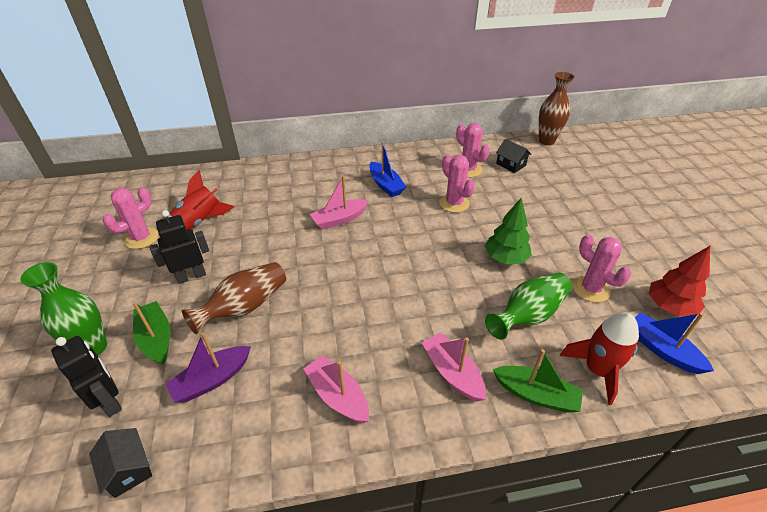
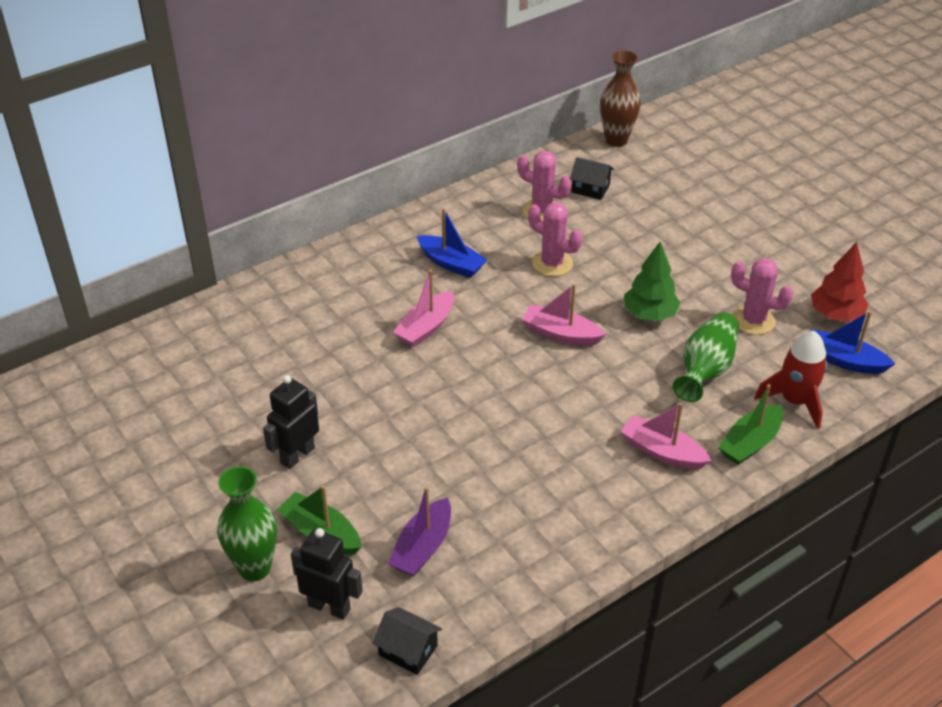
camera: 25 degrees left, 0 degrees up
pink cactus [103,187,159,249] -> none
red rocket [168,170,235,230] -> none
brown vase [182,262,286,334] -> none
pink boat [303,355,369,423] -> pink boat moved to [522,284,606,345]
green boat [493,349,583,413] -> green boat turned 135 degrees clockwise [718,384,784,465]

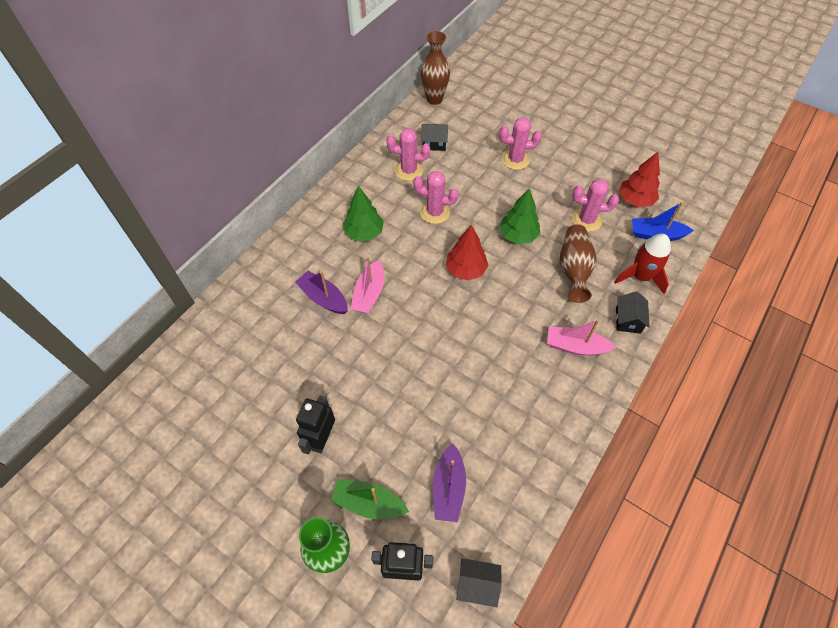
camera: 20 degrees left, 15 degrees up
blue boat [417,208,488,278] -> green tree [343,186,384,241]
pink boat [522,284,606,345] -> red tree [446,225,489,280]
green vase [673,312,739,402] -> brown vase [560,224,597,303]
green boat [718,384,784,465] -> black house [616,291,650,334]
none -> purple boat [295,271,348,314]
none -> pink cactus [499,117,542,170]

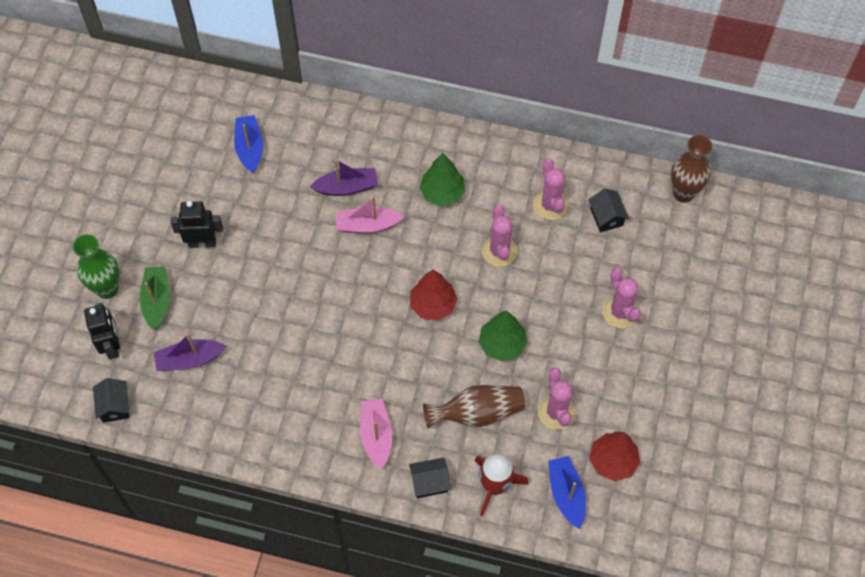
camera: 70 degrees right, 5 degrees up
purple boat [295,271,348,314] -> purple boat turned 60 degrees clockwise [310,159,378,196]
none -> blue boat [234,115,263,173]

